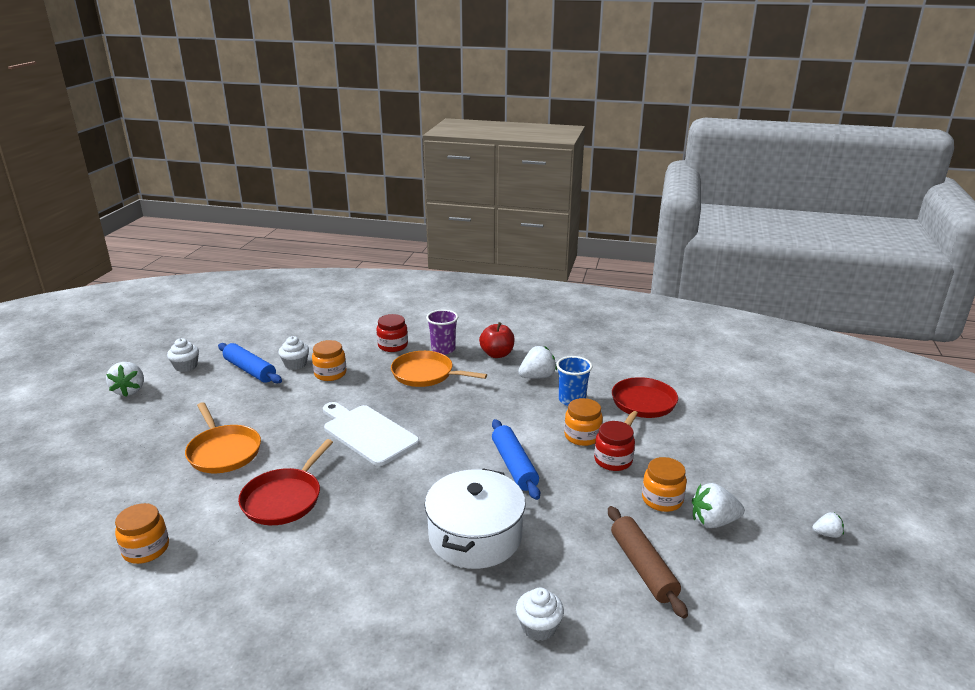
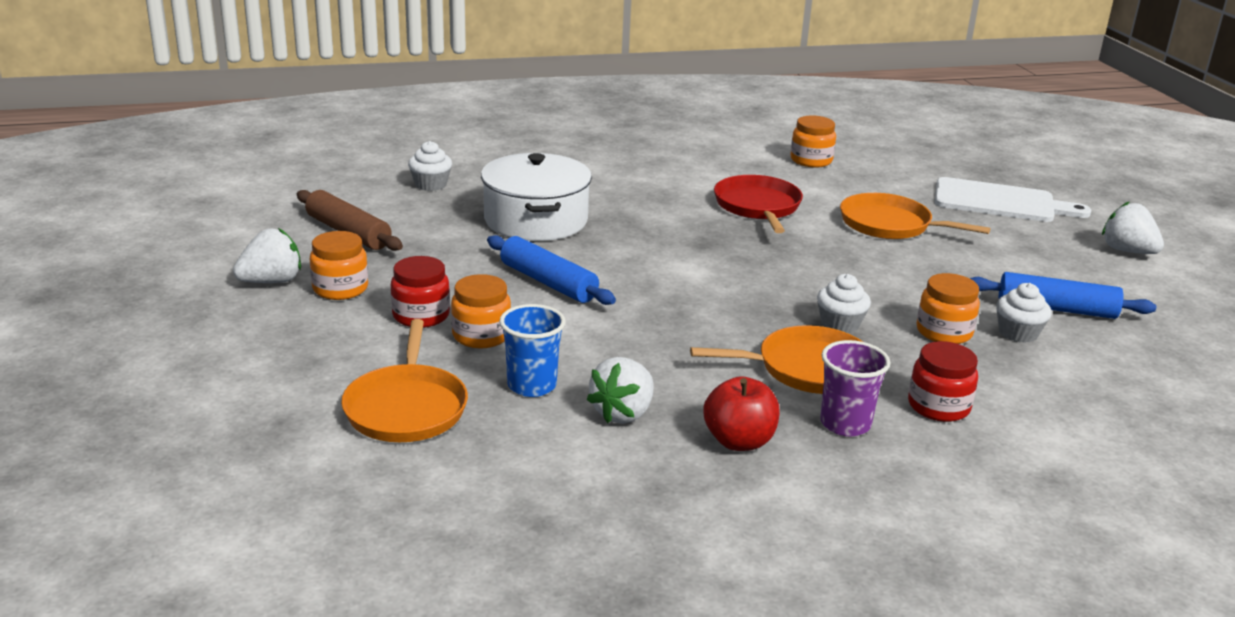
camera: 150 degrees right, 0 degrees up
white cupcake [167,338,199,372] -> white cupcake moved to [817,274,871,333]
white cutting board [323,402,419,466] -> white cutting board moved to [935,177,1092,222]
red pan [612,377,678,426] -> orange pan [341,319,468,442]
white strawberry [812,512,844,538] -> none

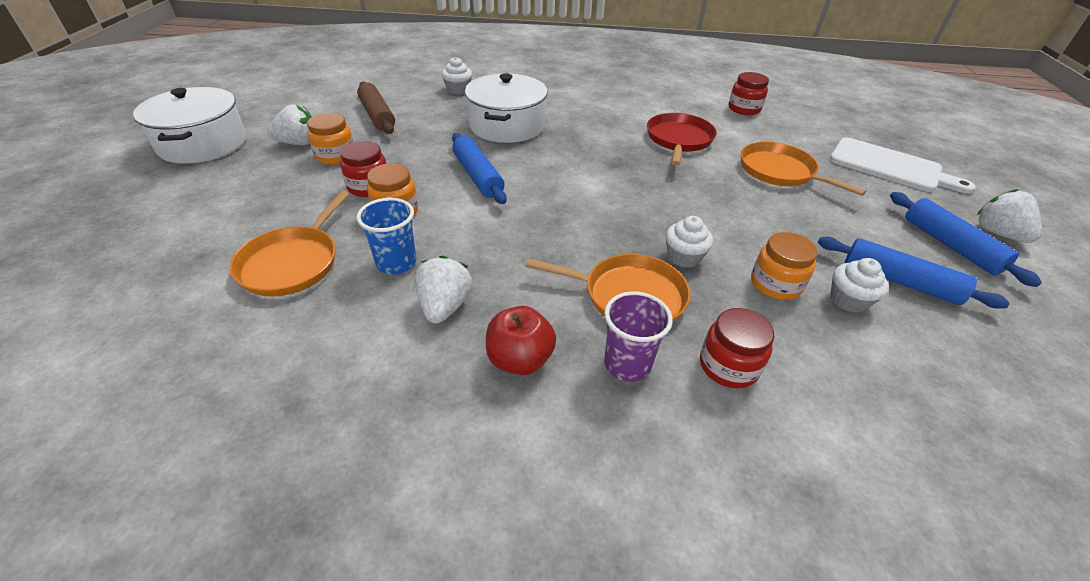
camera: 20 degrees right, 15 degrees up
white strawberry [586,357,654,424] -> white strawberry turned 135 degrees clockwise [415,256,473,324]
orange jar [791,115,836,168] -> red jar [729,72,769,115]
none -> white pot [133,87,246,164]
none -> blue rolling pin [890,192,1042,287]

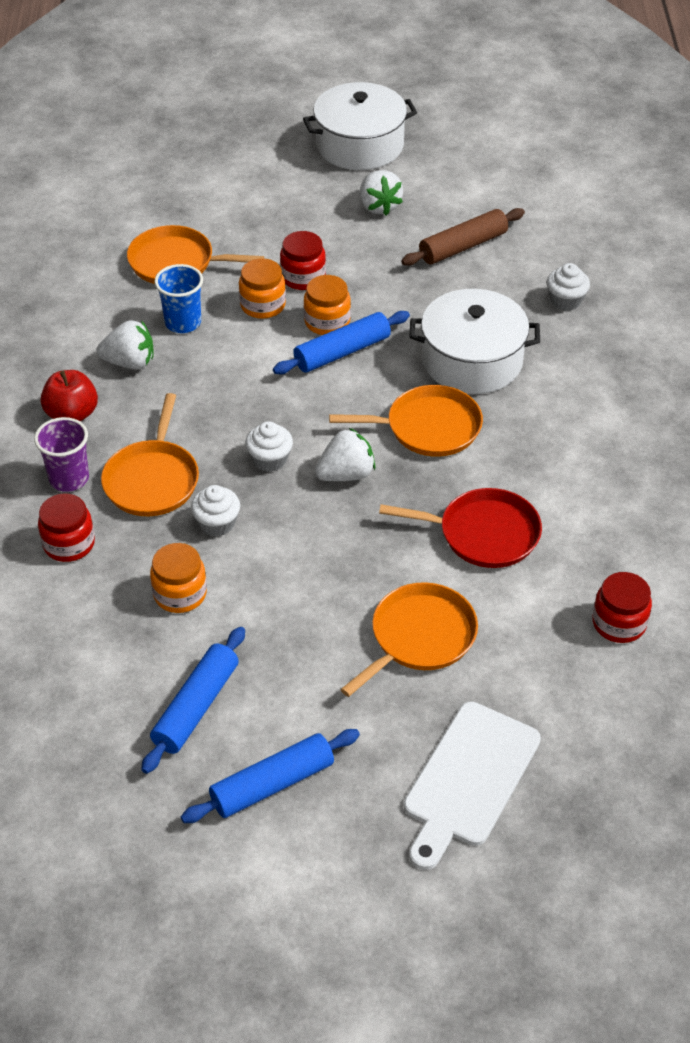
camera: 85 degrees right, 5 degrees up
orange jar [307,113,353,165] -> orange jar moved to [304,275,351,335]
white cupcake [831,258,889,313] -> white cupcake moved to [245,421,293,472]
white strawberry [977,189,1042,243] -> white strawberry moved to [315,428,375,481]
none -> orange pan [329,385,483,457]

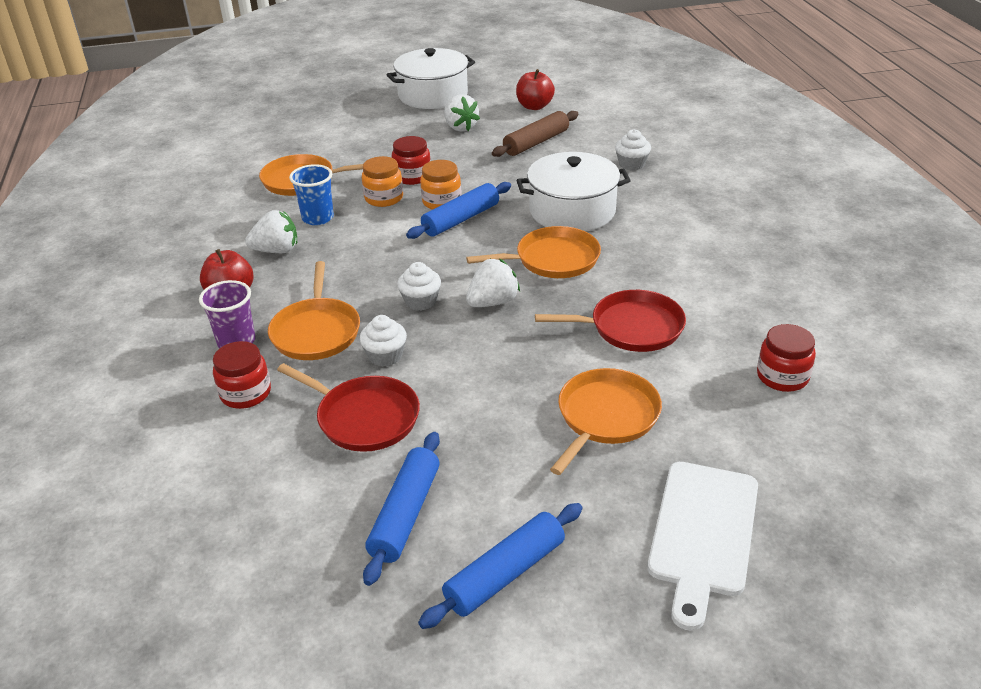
camera: 10 degrees left, 10 degrees down
orange jar [150,543,207,613] -> red pan [277,363,420,452]
none -> red apple [516,69,555,110]

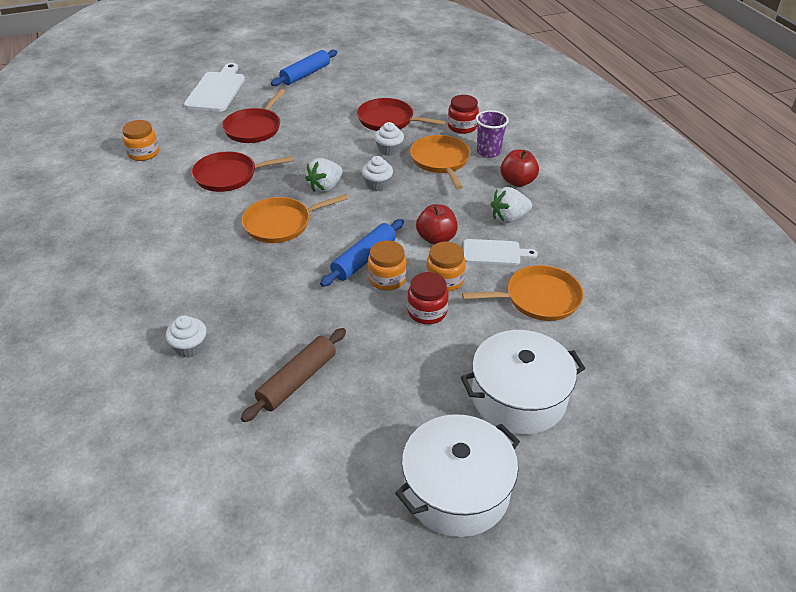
camera: 170 degrees right, 5 degrees up
blue cup [289,164,334,225] -> white cutting board [463,239,538,265]
blue rolling pin [363,432,440,586] -> none
white strawberry [444,94,480,132] -> none
red apple [516,69,555,110] -> red apple moved to [416,204,458,245]
white pot [517,152,631,231] -> white pot moved to [461,330,586,435]
orange pan [550,368,662,475] -> red pan [222,89,285,143]
red jar [757,324,816,392] -> orange jar [122,120,159,161]

